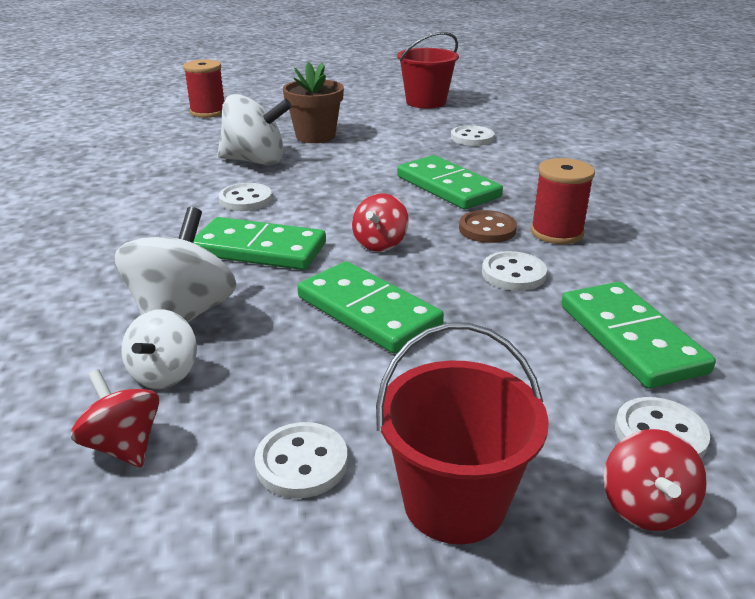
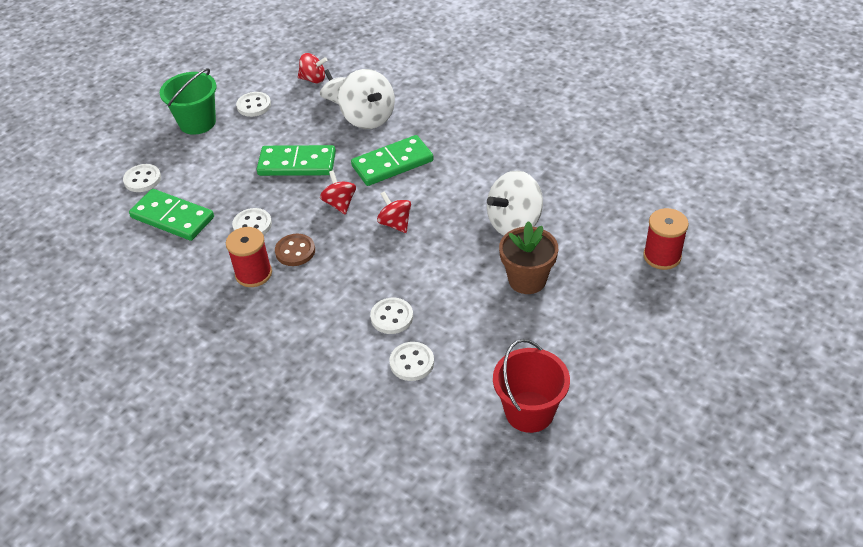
camera: 140 degrees right, 15 degrees up
white button [219,183,272,211] -> white button moved to [370,298,413,334]
red bucket [376,323,549,544] -> green bucket [160,68,217,135]
green domino [397,155,503,209] -> none
red spinning top [604,429,707,531] -> red spinning top moved to [377,191,411,233]

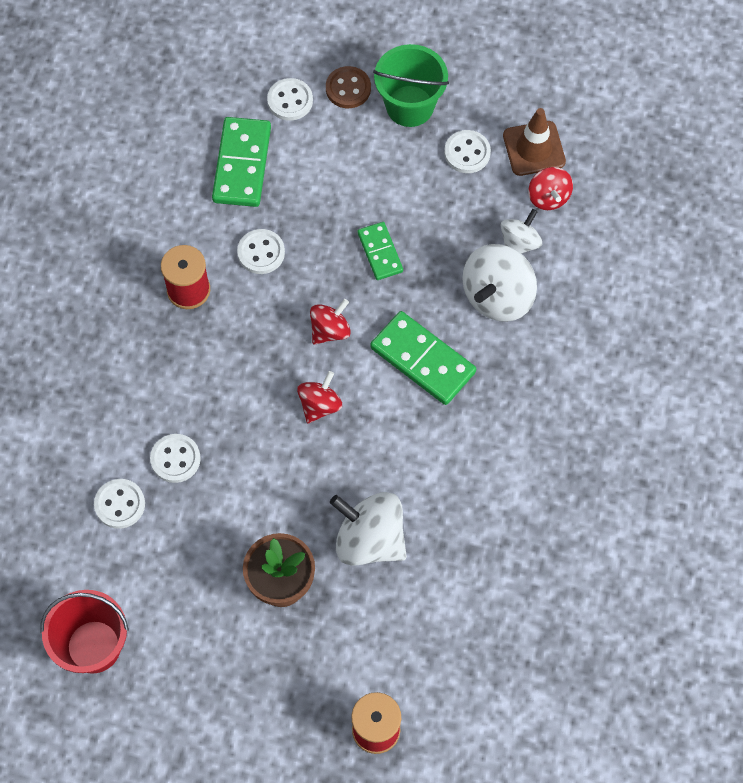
camera: 65 degrees right, 20 degrees up
green domino [257,145,336,176] -> green domino [358,222,403,280], size x0.60
brown button [275,234,315,266] -> brown button moved to [326,66,371,108]
none -> brown traffic cone [503,108,566,176]

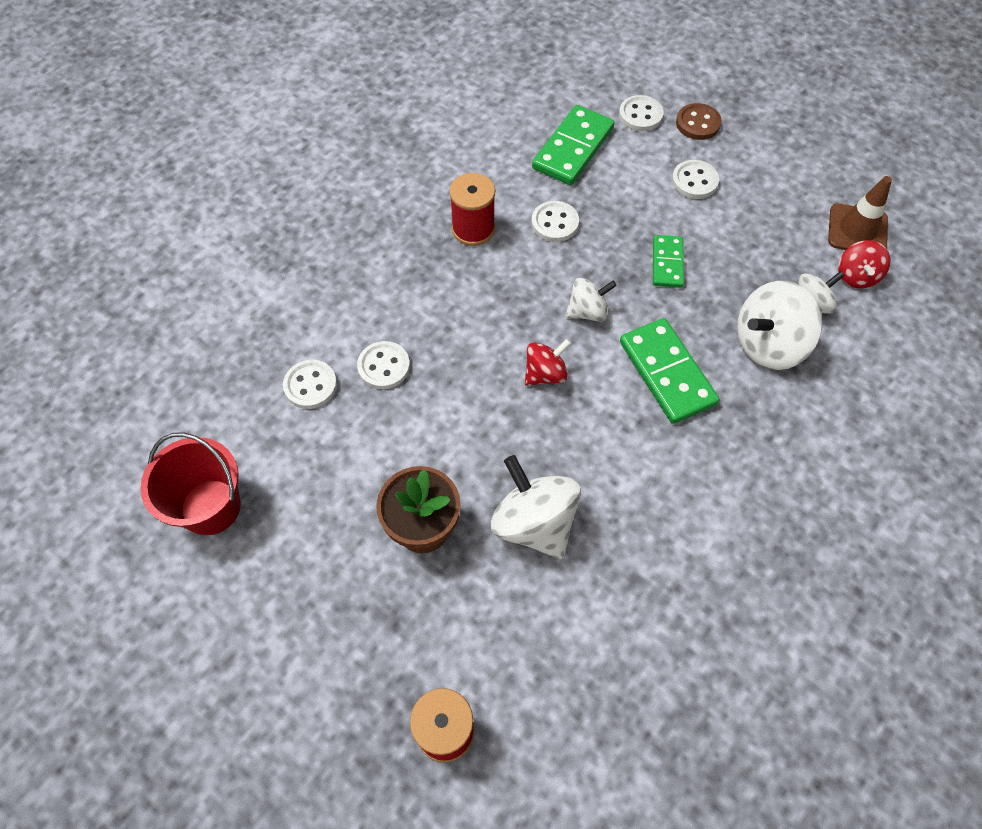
camera: 25 degrees right, 5 degrees down
red spinning top [310,299,351,345] -> white spinning top [565,278,617,322]
green bucket [373,44,449,127] -> none
white button [444,130,491,173] -> white button moved to [672,160,719,199]

